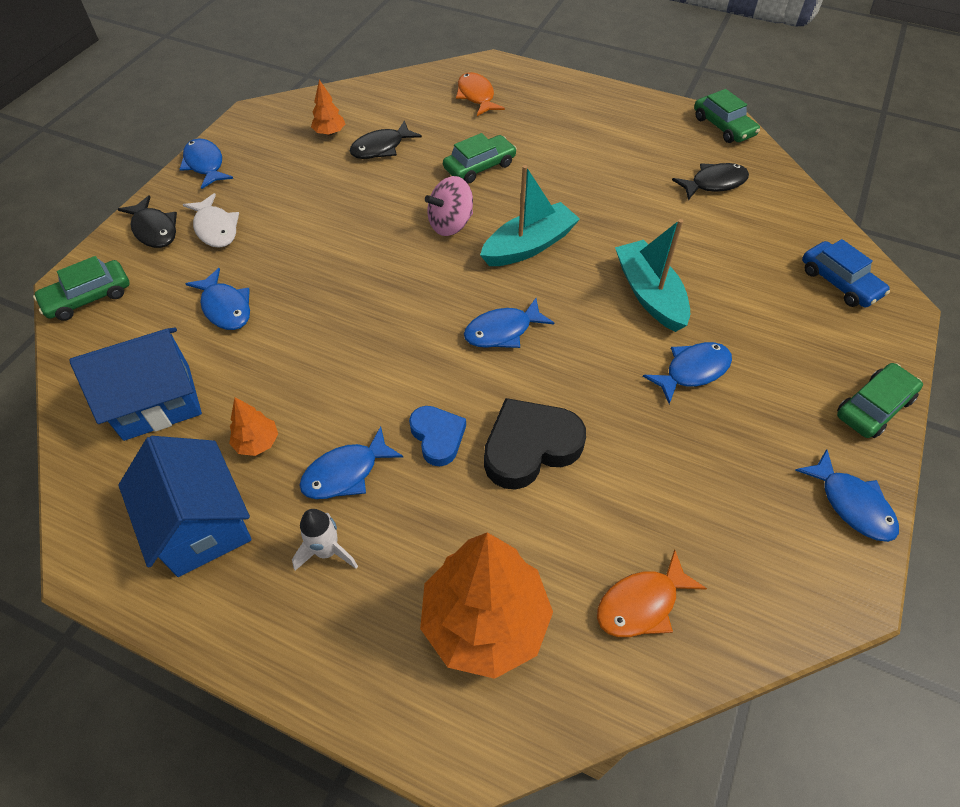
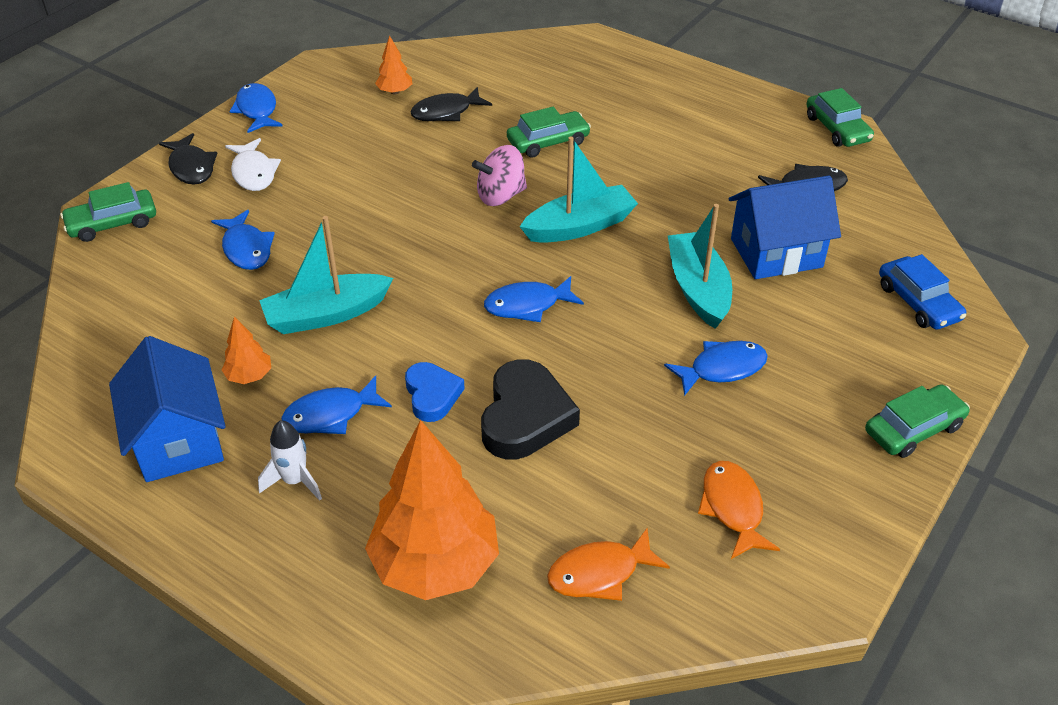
camera: 10 degrees right, 10 degrees down
blue house [69,328,202,441] -> blue house moved to [729,176,841,279]
orange fish [456,72,505,116] -> orange fish moved to [698,461,780,559]
black heart [484,398,586,490] -> black heart turned 120 degrees clockwise [481,359,580,459]
blue fish [795,449,899,542] -> none
none -> turquoise boat [259,216,393,334]

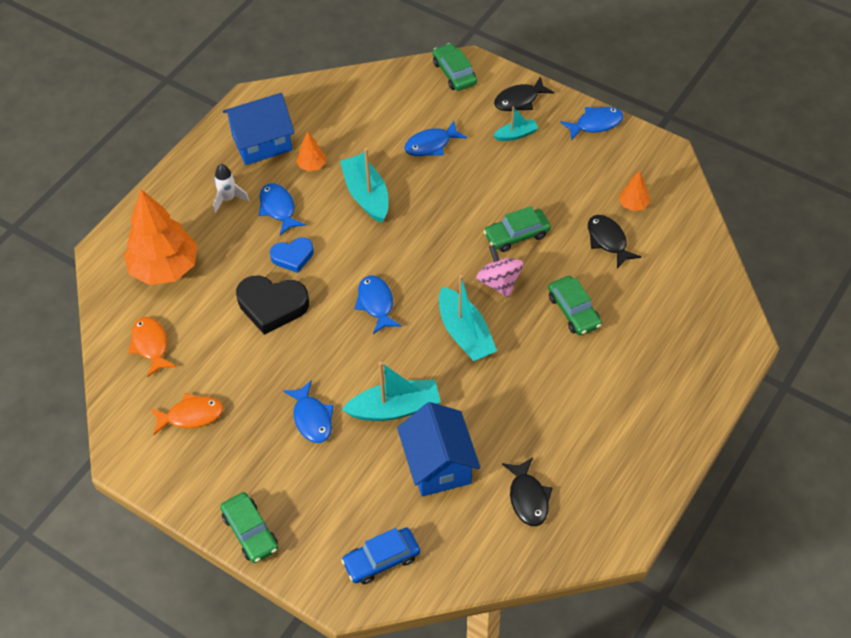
camera: 90 degrees right, 10 degrees up
white fish [225,138,281,191] -> turquoise boat [493,107,538,141]
green car [806,88,874,147] -> green car moved to [484,206,551,252]

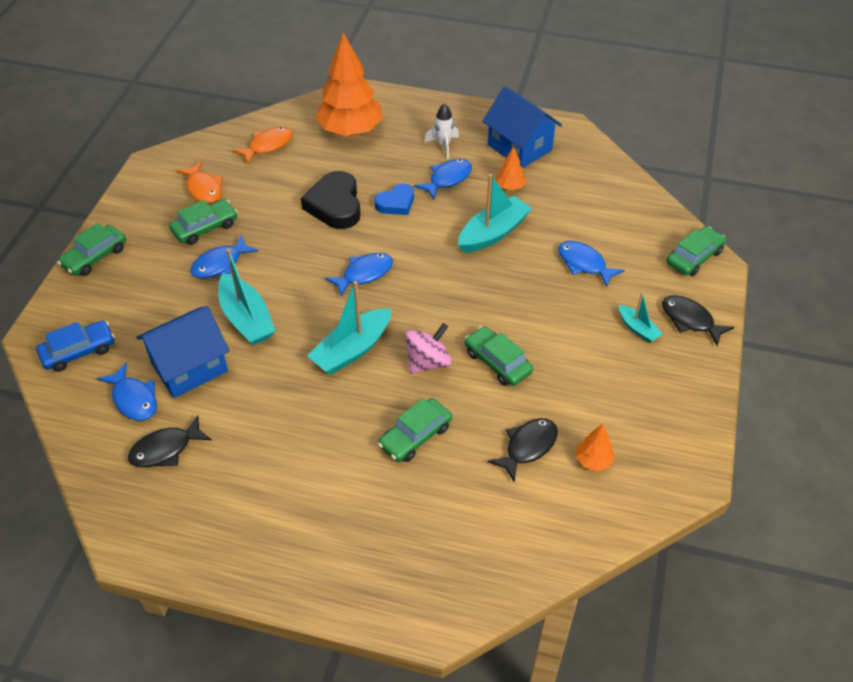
camera: 70 degrees right, 5 degrees down
blue heart [270,237,314,273] -> blue heart turned 90 degrees counterclockwise [375,183,414,215]
blue car [341,527,420,584] -> blue car turned 105 degrees clockwise [36,320,115,372]
blue fish [560,107,624,141] -> blue fish moved to [97,363,157,421]
none -> green car [169,199,237,245]

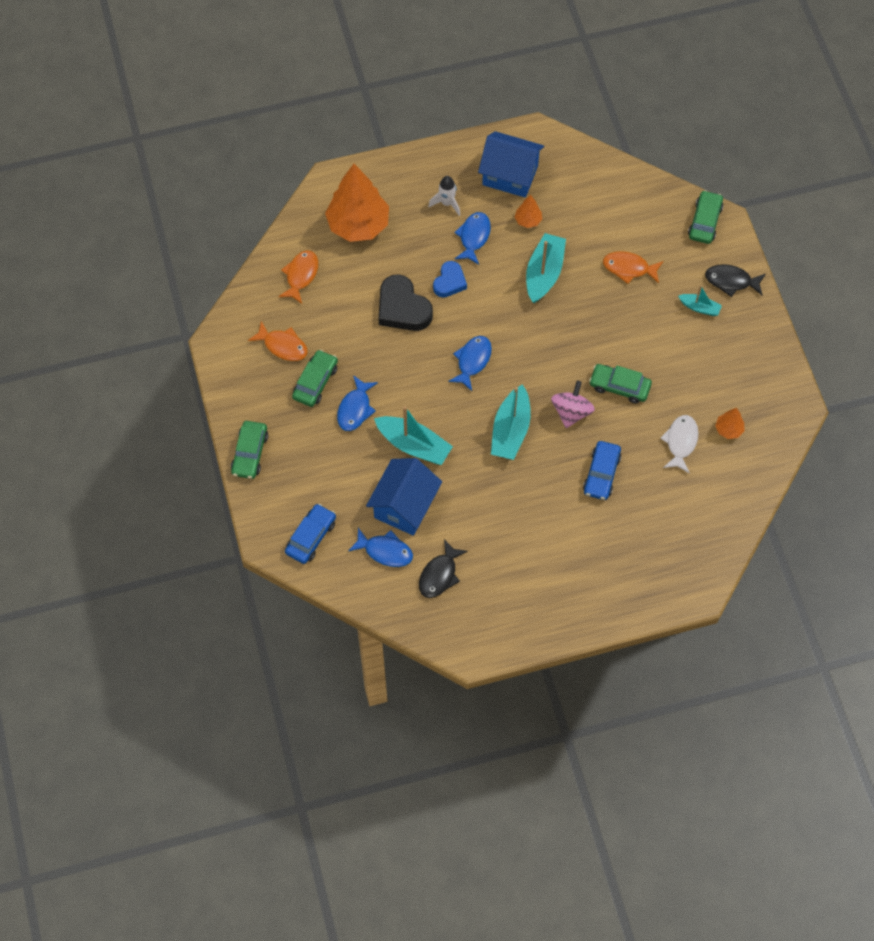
camera: 30 degrees left, 15 degrees up
green car [378,398,452,462] -> blue car [583,441,621,500]
black fish [488,418,558,483] -> white fish [660,415,699,473]
blue fish [558,241,625,288] -> orange fish [603,251,663,284]

